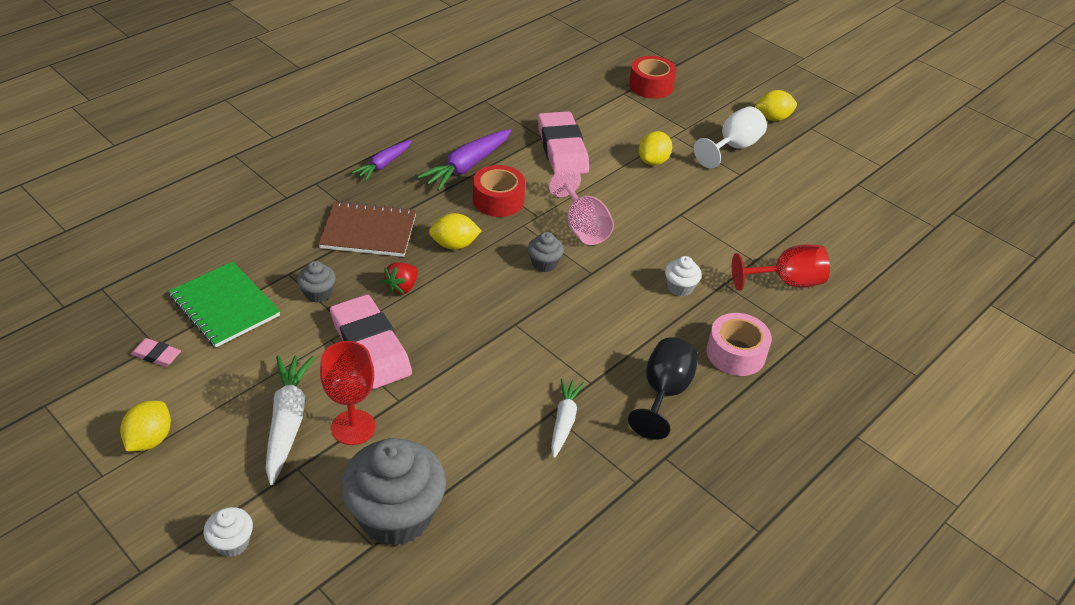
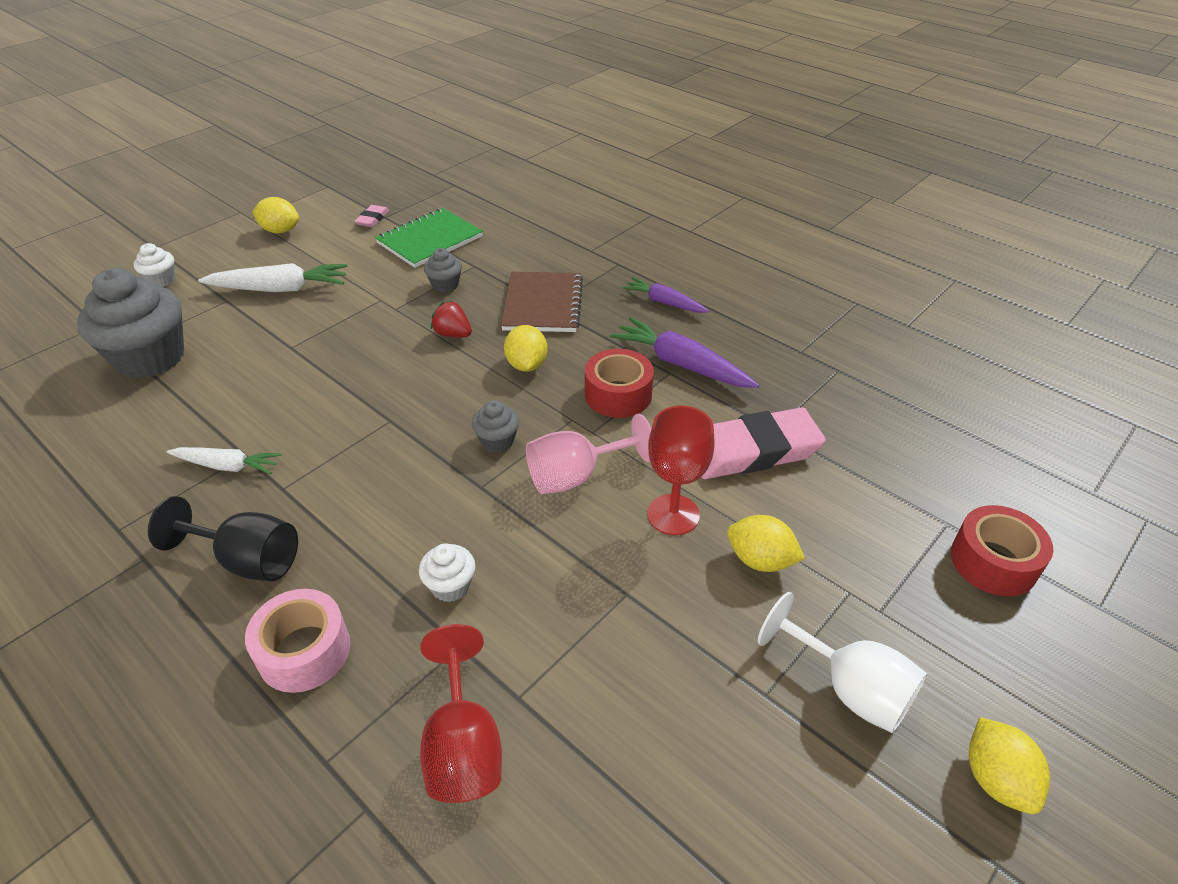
camera: 90 degrees right, 0 degrees up
red goblet [320,341,376,445] -> red goblet moved to [647,406,715,535]
pink eraser [330,294,412,389] -> none

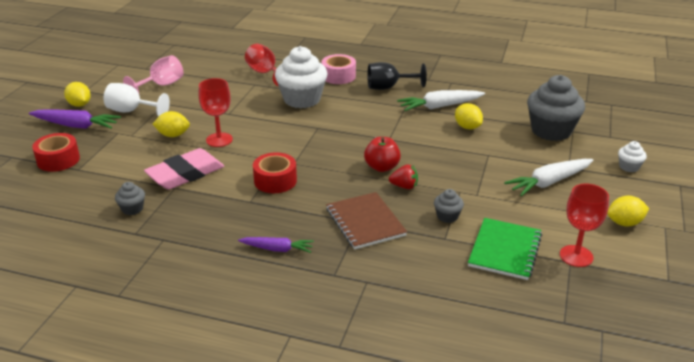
camera: 155 degrees right, 10 degrees down
white carrot [167,447,282,475] -> white carrot [397,90,485,111], size x1.58
pink eraser [354,205,389,227] -> red goblet [560,184,609,267]
white cupcake [419,543,475,602] -> white cupcake [275,46,328,108], size x2.21
grey cupcake [472,400,519,452] -> grey cupcake moved to [115,182,145,215]
yellow lemon [504,325,548,372] -> yellow lemon moved to [455,103,483,129]
pink goblet [526,414,652,494] -> pink goblet moved to [123,55,184,93]
purple carrot [610,317,759,388] -> purple carrot moved to [29,109,121,129]
none -> red apple [364,137,401,172]

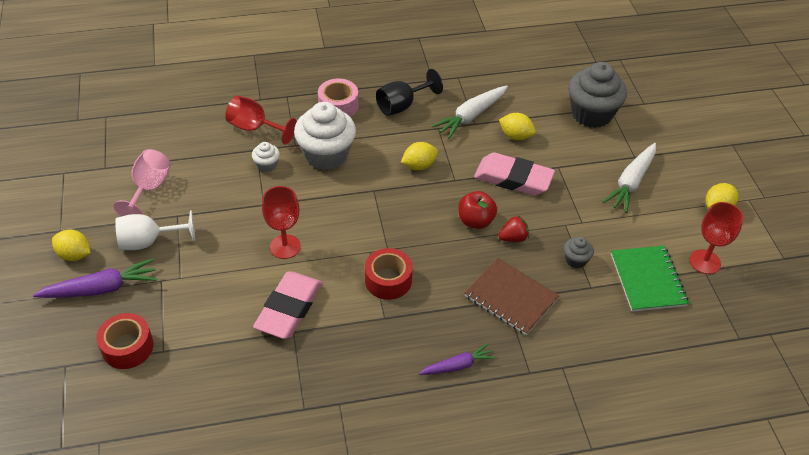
camera: 30 degrees left, 15 degrees up
grey cupcake [115,182,145,215] -> none
yellow lemon [153,111,190,137] -> yellow lemon moved to [401,142,438,170]
white cupcake [618,141,647,172] -> white cupcake moved to [252,142,280,172]
none -> pink eraser [474,152,555,196]

